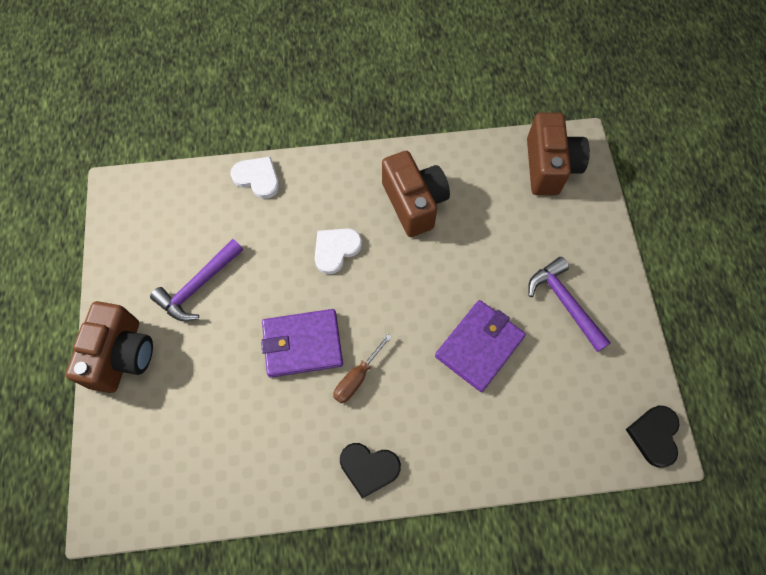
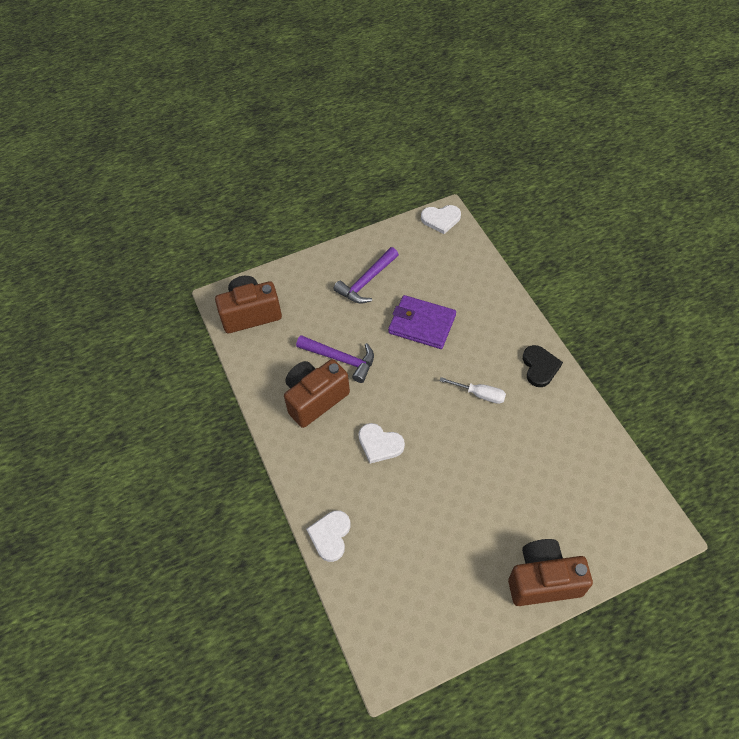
camera: 105 degrees left, 10 degrees down
purple hammer [150,239,243,321] -> purple hammer moved to [296,335,374,383]
purple wallet [261,309,343,378] -> none
brown screwdriver [333,334,392,403] -> white screwdriver [439,377,506,404]
black heart [626,406,680,468] -> white heart [421,205,461,234]

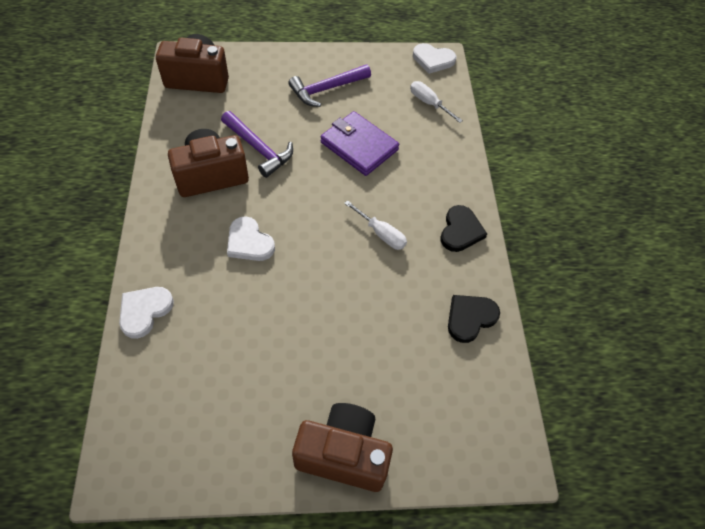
camera: 15 degrees right, 0 degrees up
none -> white screwdriver [410,81,463,123]
none -> black heart [448,295,500,343]

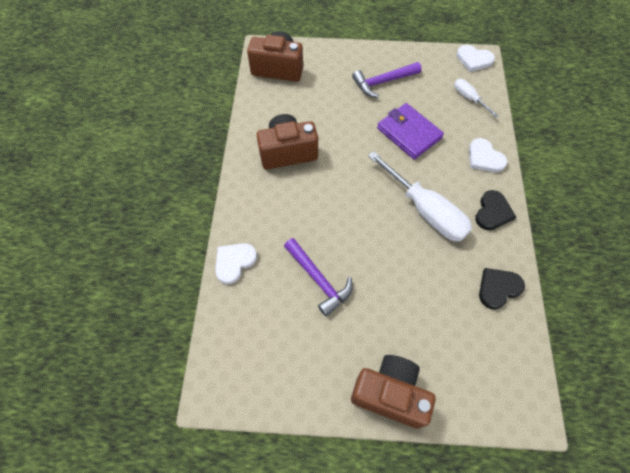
camera: 10 degrees right, 5 degrees up
purple hammer [221,111,293,178] -> purple hammer moved to [284,238,353,317]
white heart [227,216,275,261] -> white heart moved to [469,138,507,172]
white screwdriver [344,200,407,250] -> white screwdriver [368,151,472,242], size x2.00

